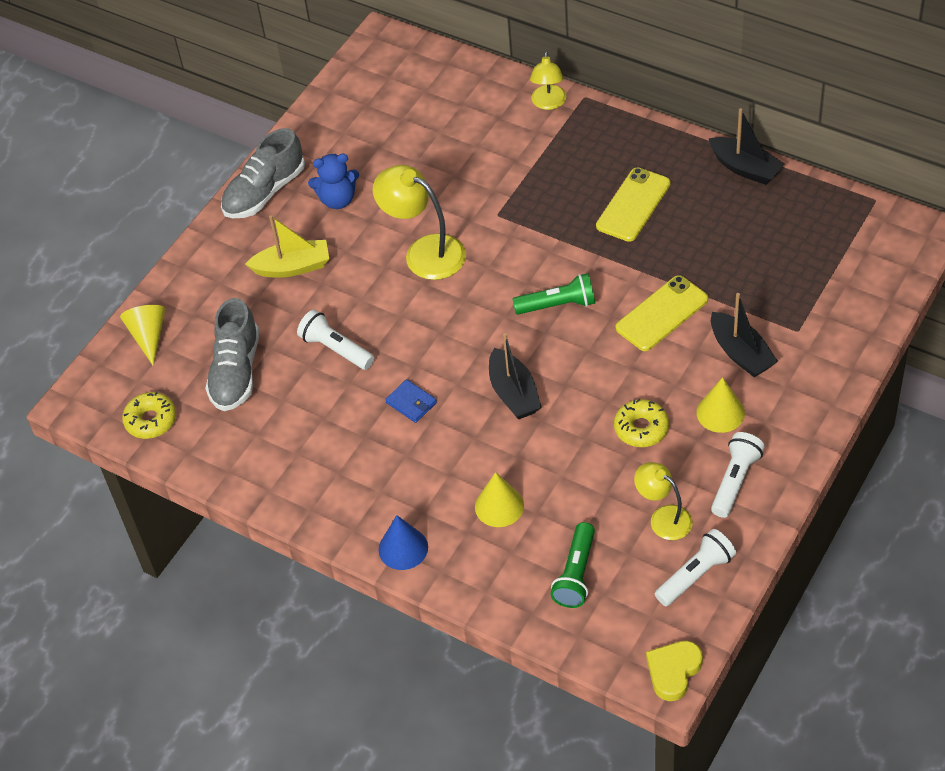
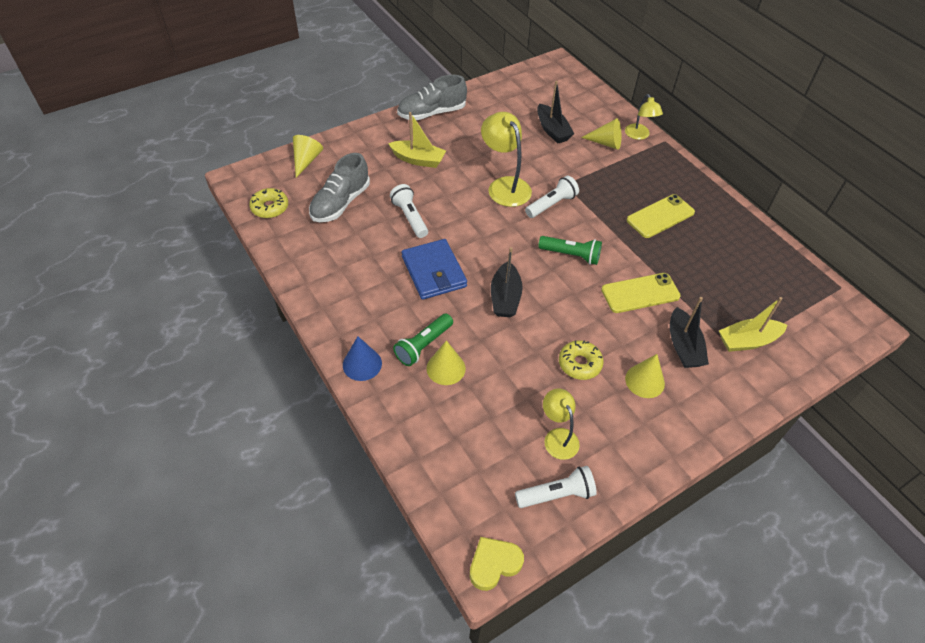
camera: 20 degrees right, 0 degrees up
blue teddy bear [308,154,359,209] -> none
blue wallet [385,379,437,423] -> blue wallet [402,239,467,300], size x1.98
yellow lamp [530,51,566,110] -> yellow lamp turned 45 degrees counterclockwise [625,94,663,140]
green flashlight [550,522,595,608] -> green flashlight moved to [393,314,453,366]
black boat [708,108,785,185] -> black boat moved to [537,81,574,143]
white flashlight [711,432,765,518] -> white flashlight moved to [525,176,579,218]
none -> yellow cone [581,118,621,150]
none -> yellow boat [719,297,787,352]

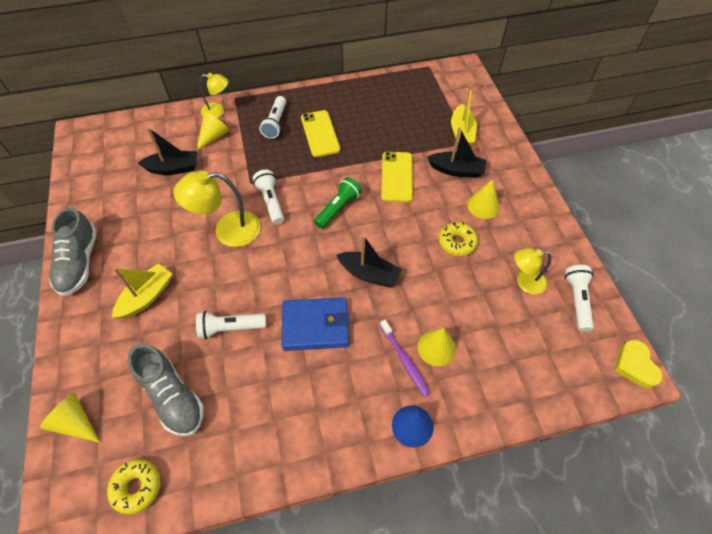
camera: 70 degrees left, 5 degrees up
green flashlight [393,314,453,366] -> purple toothbrush [380,320,430,397]
none -> white flashlight [259,96,286,139]

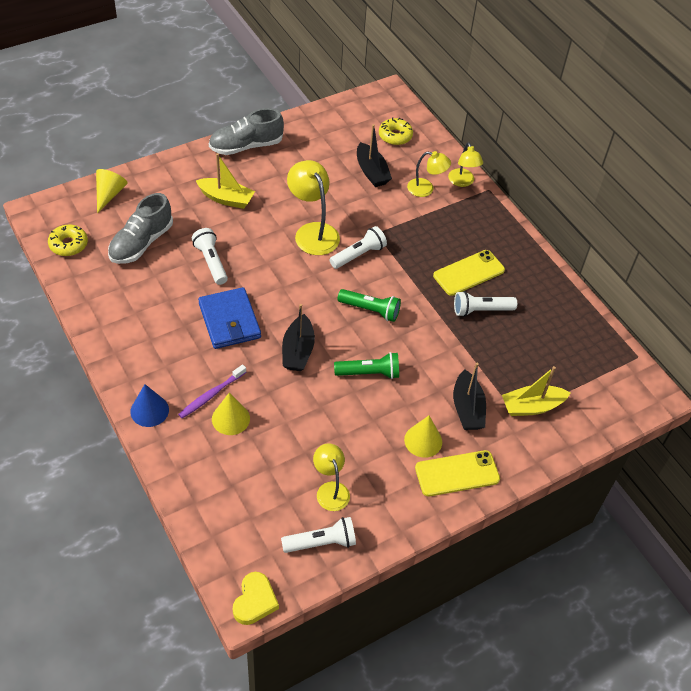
camera: 70 degrees right, 5 degrees down
yellow cone [196,112,230,151] -> yellow lamp [407,151,451,197]
white flashlight [259,96,286,139] -> white flashlight moved to [454,291,517,317]
yellow phone [381,152,413,202] -> yellow phone moved to [415,450,500,496]
yellow donut [439,222,478,256] -> yellow donut moved to [379,117,413,145]
yellow heart [614,340,663,388] -> yellow heart turned 135 degrees clockwise [233,572,279,625]
none -> green flashlight [334,352,399,379]

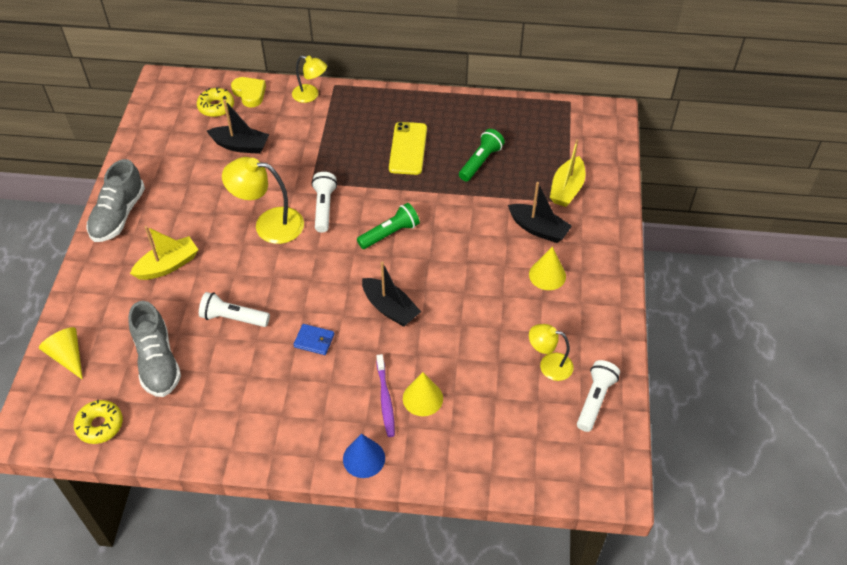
camera: 50 degrees left, 0 degrees up
blue wallet [198,287,261,349] -> blue wallet [293,324,334,355], size x0.50
yellow heart [233,572,279,625] -> yellow heart moved to [231,77,266,107]
green flashlight [334,352,399,379] -> green flashlight moved to [459,129,505,181]
yellow lamp [407,151,451,197] -> none
yellow phone [415,450,500,496] -> none
white flashlight [454,291,517,317] -> none

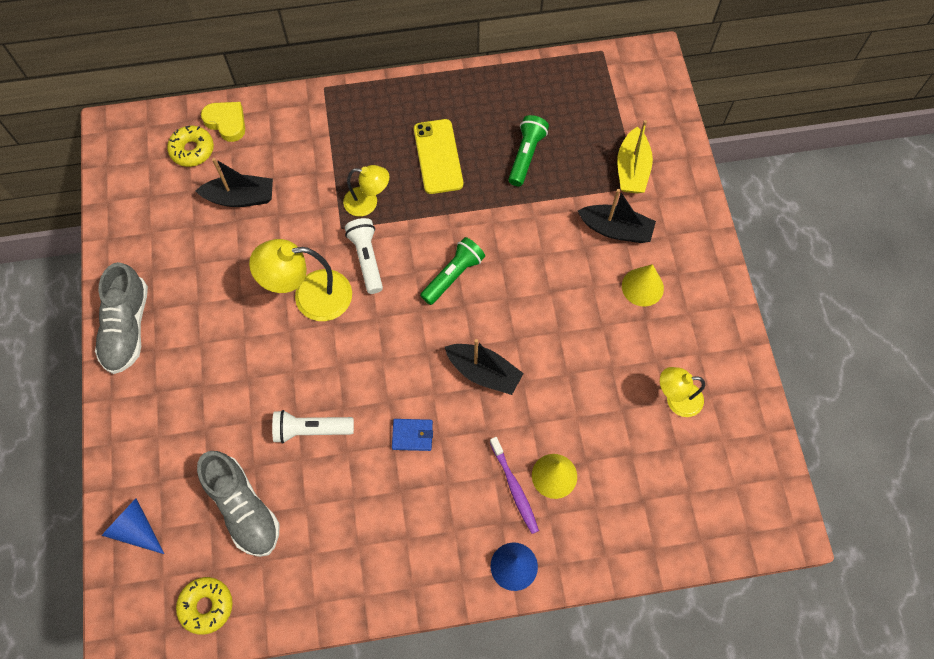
camera: 15 degrees left, 15 degrees up
yellow cone [39,327,83,380] -> blue cone [101,498,164,554]
yellow boat [130,226,198,280] -> none
yellow lamp [292,56,327,103] -> yellow lamp moved to [343,165,389,216]
white flashlight [577,360,620,432] -> none

